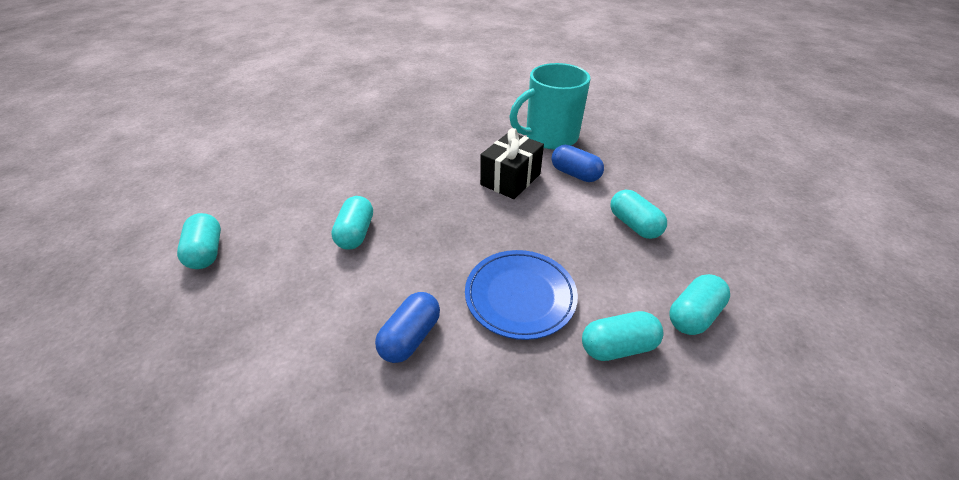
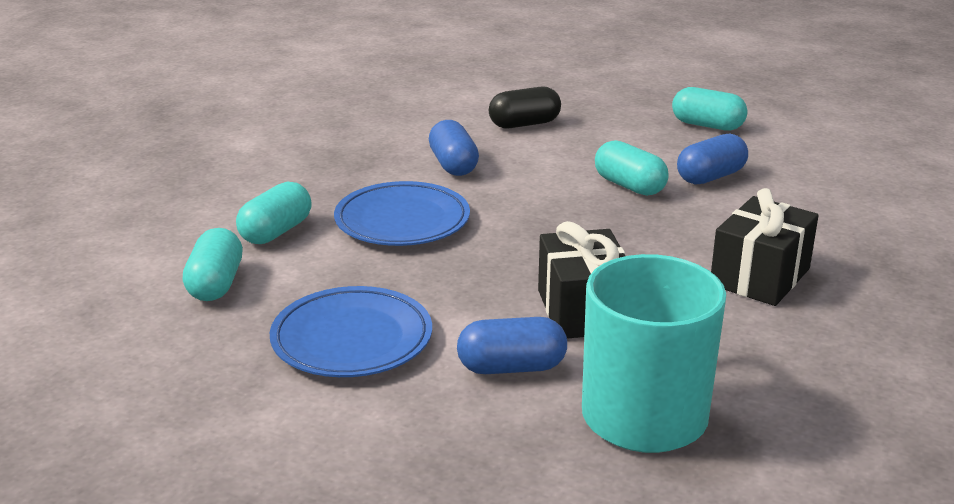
camera: 135 degrees right, 15 degrees down
turquoise capsule [610,189,667,239] -> blue plate [270,286,432,377]
none -> black capsule [489,87,561,128]
none -> blue capsule [677,134,748,185]
none -> black gift [711,188,819,306]

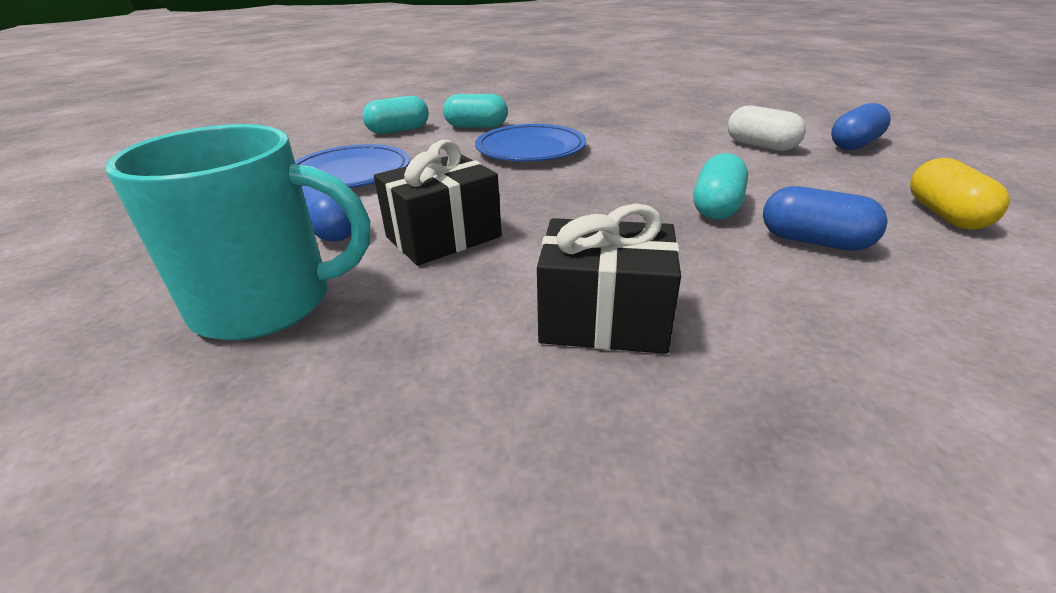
camera: 65 degrees right, 5 degrees up
blue capsule [429,120,479,176] -> blue capsule moved to [831,103,891,150]
black capsule [489,87,561,128] -> white capsule [728,106,806,151]
turquoise capsule [672,87,748,131] -> yellow capsule [910,158,1010,229]

